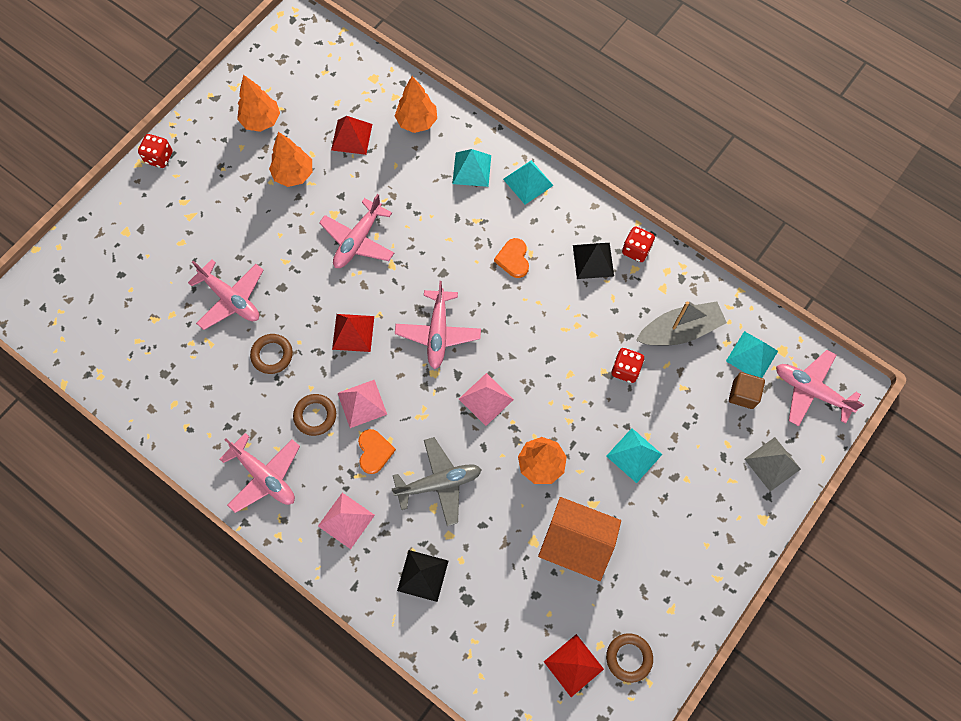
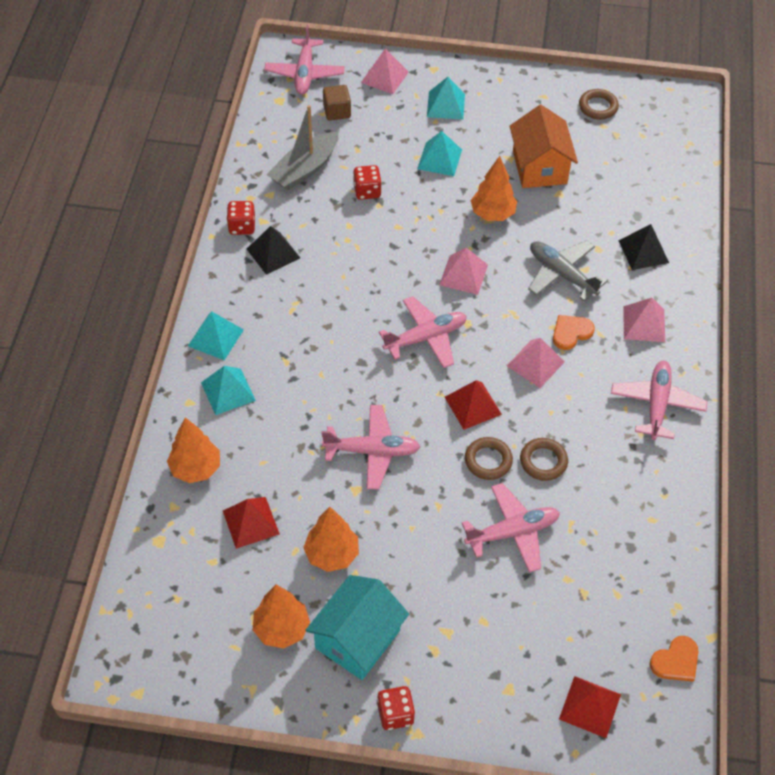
camera: 120 degrees left, 15 degrees down
pink plane [188,259,263,330] -> pink plane turned 60 degrees clockwise [462,483,560,573]
brown ring [293,394,336,436] -> brown ring moved to [465,437,513,480]
orange heart [494,238,529,278] -> orange heart moved to [650,636,698,682]
red pyramid [544,634,604,697] -> red pyramid moved to [559,676,621,738]
grey boat [636,301,727,345] -> grey boat turned 90 degrees counterclockwise [267,105,339,190]
turquoise pyramid [726,331,778,378] -> turquoise pyramid moved to [427,77,465,120]
grey pyramid [745,437,801,492] -> pink pyramid [361,48,409,94]
none -> turquoise house [305,575,409,680]

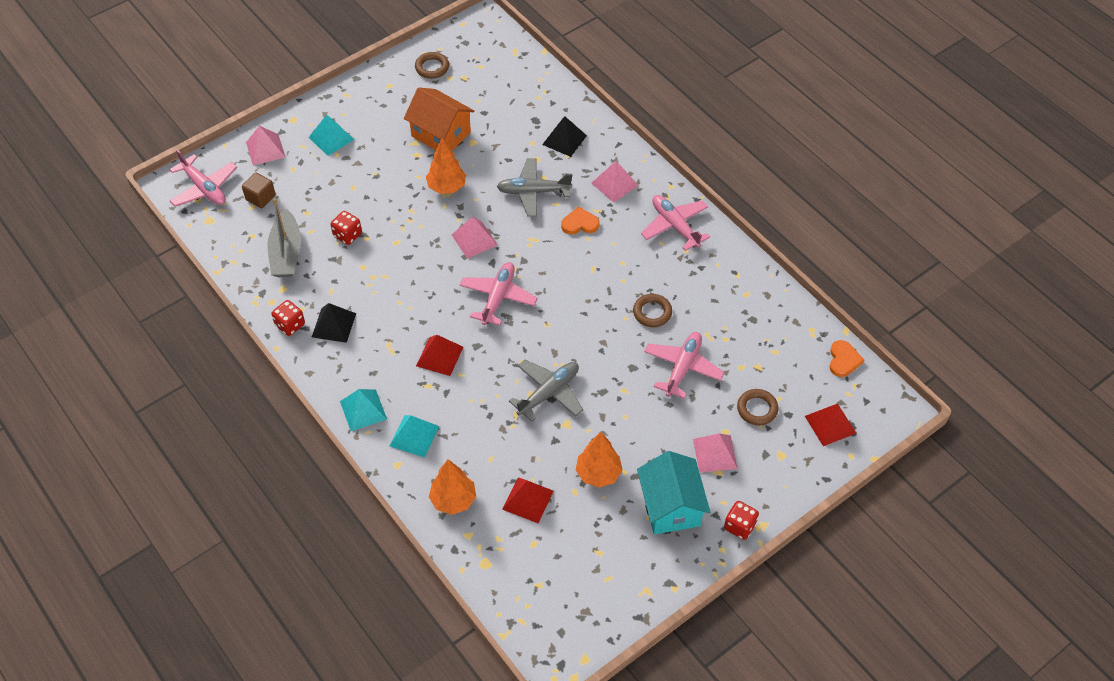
camera: 45 degrees left, 0 degrees up
orange tree [252,584,310,649] -> none
pink plane [321,405,421,489] -> grey plane [509,360,583,422]
turquoise pyramid [417,131,462,176] -> none
red pyramid [445,380,502,430] -> red pyramid moved to [416,335,463,376]
brown ring [465,437,513,480] -> brown ring moved to [737,389,778,425]
pink pyramid [507,338,564,388] -> pink pyramid moved to [693,433,738,473]
orange heart [553,315,595,350] -> orange heart turned 75 degrees clockwise [561,207,600,234]

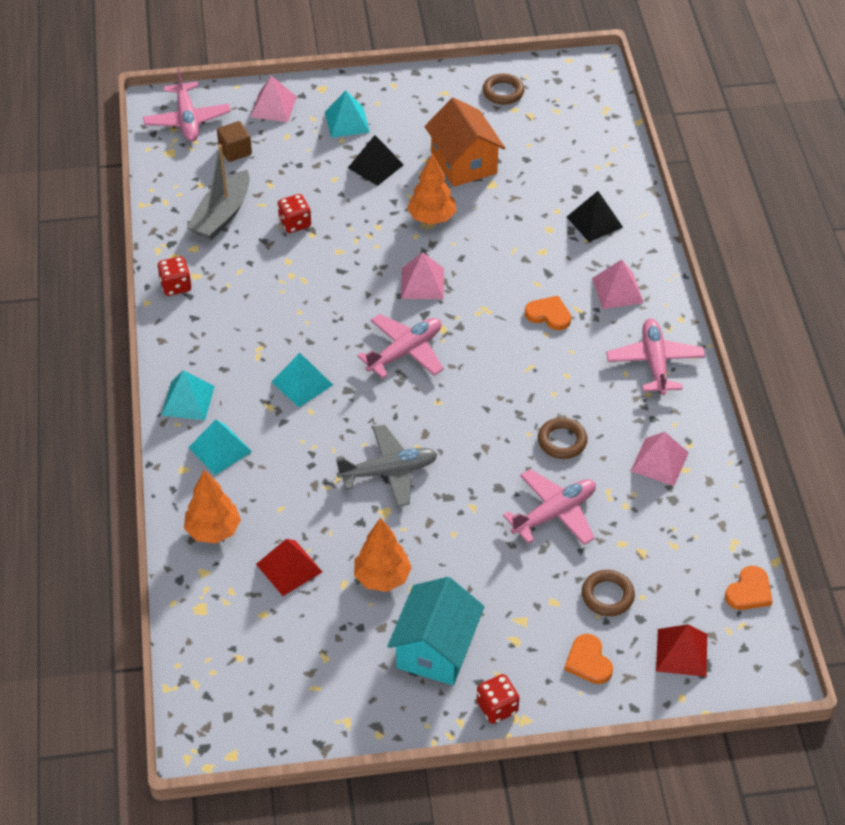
camera: 30 degrees right, 5 degrees down
black pyramid [312,303,356,343] -> black pyramid moved to [348,135,404,186]
red pyramid [416,335,463,376] -> turquoise pyramid [271,353,333,407]
grey plane [496,158,572,217] -> none
pink pyramid [693,433,738,473] -> pink pyramid moved to [631,432,689,486]
none -> orange heart [564,634,613,684]

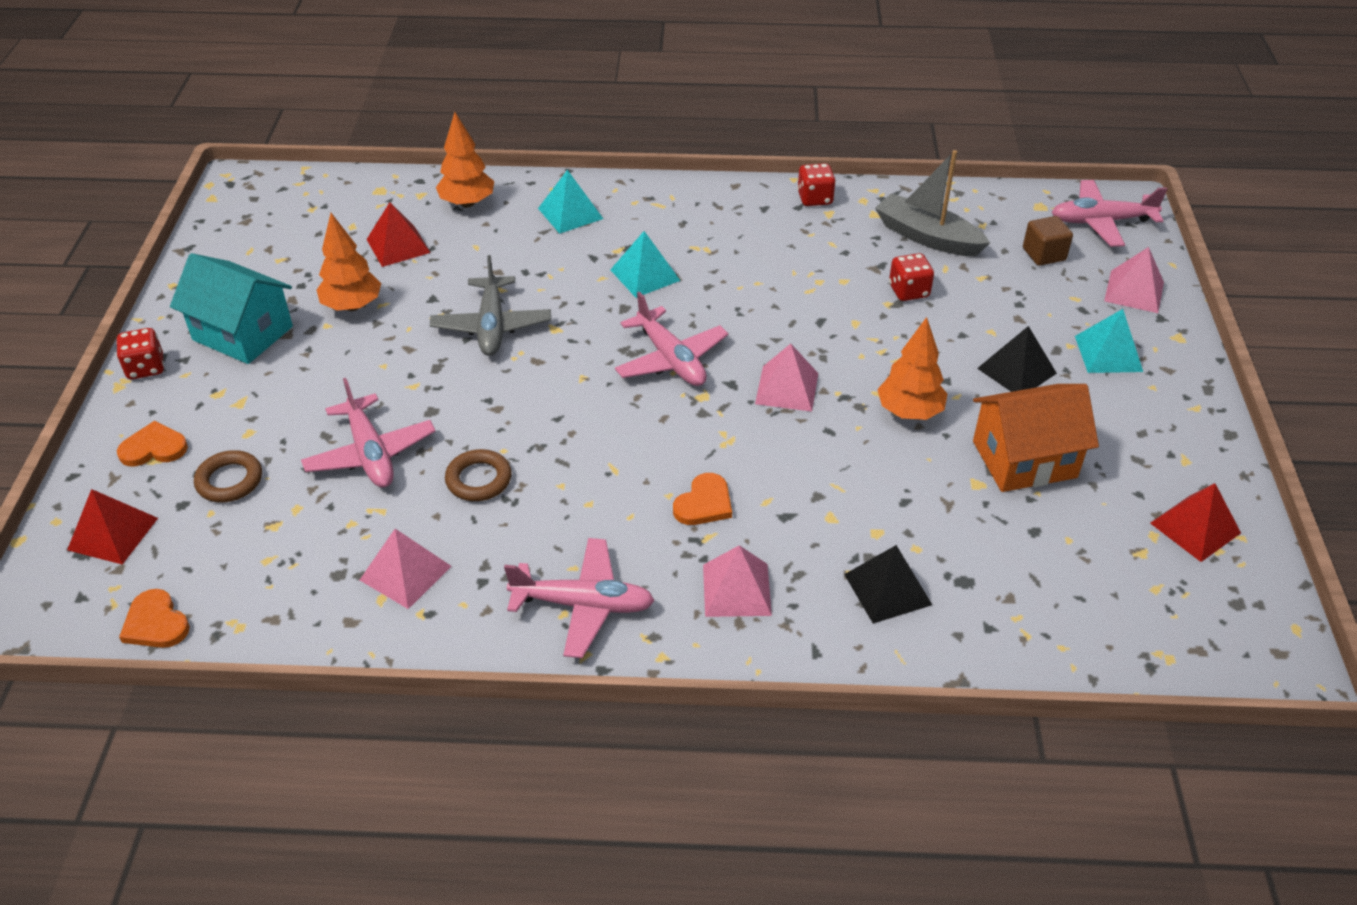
camera: 100 degrees right, 5 degrees down
turquoise pyramid [161,370,215,420] -> none
brown ring [483,74,524,105] -> red pyramid [1150,483,1241,562]

